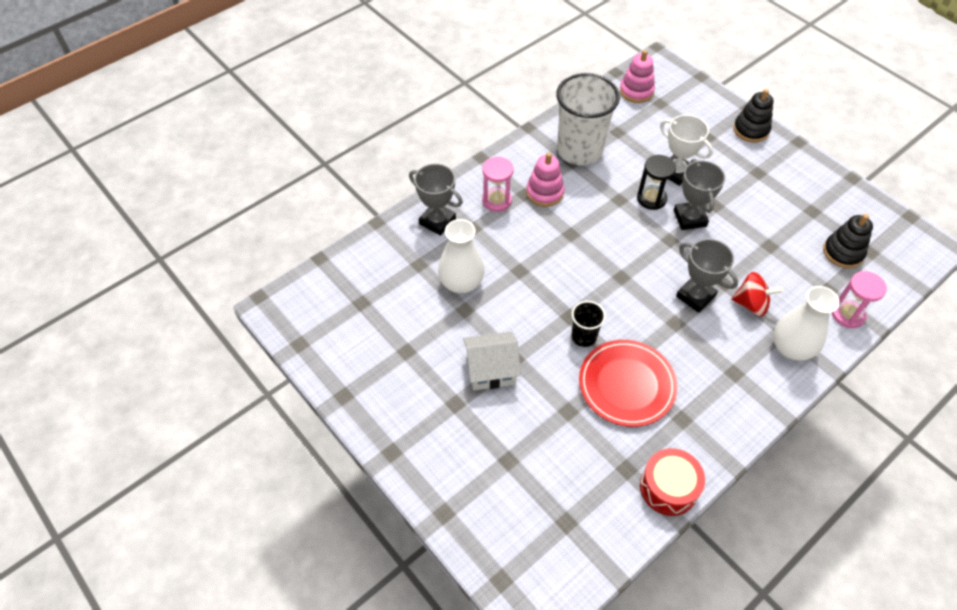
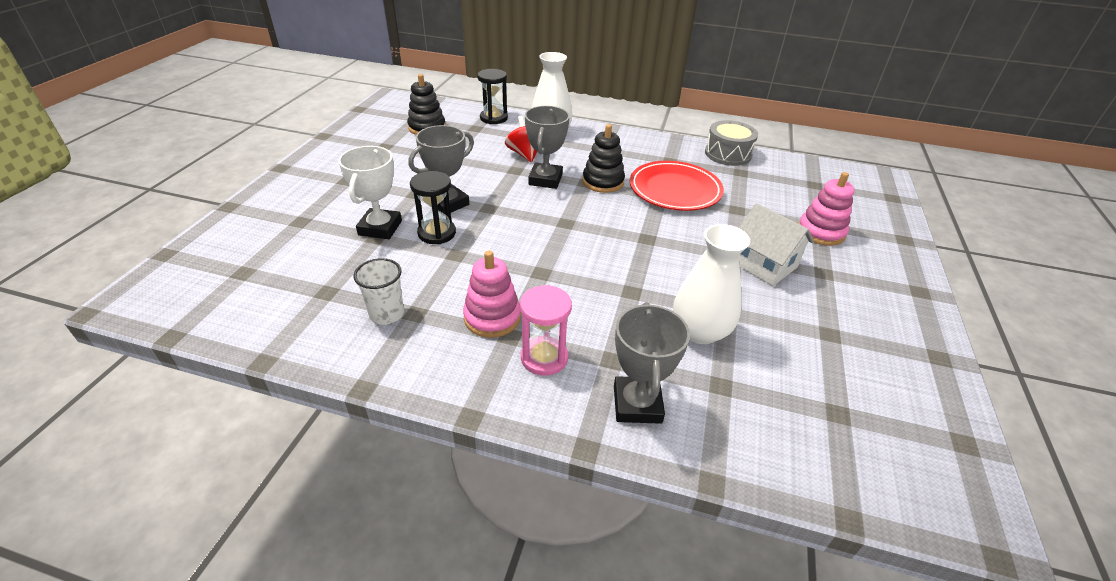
camera: 125 degrees left, 15 degrees down
white cup [556,73,620,165] -> white cup [353,258,404,325], size x0.47
black cup [571,301,606,347] -> none
pink stacking toy [620,50,655,103] -> pink stacking toy moved to [799,172,854,246]
red drum [640,448,705,516] -> grey drum [705,120,758,166]
black stacking toy [734,89,774,143] -> black stacking toy moved to [582,124,625,193]
pink hourglass [832,271,887,328] -> black hourglass [477,69,508,124]

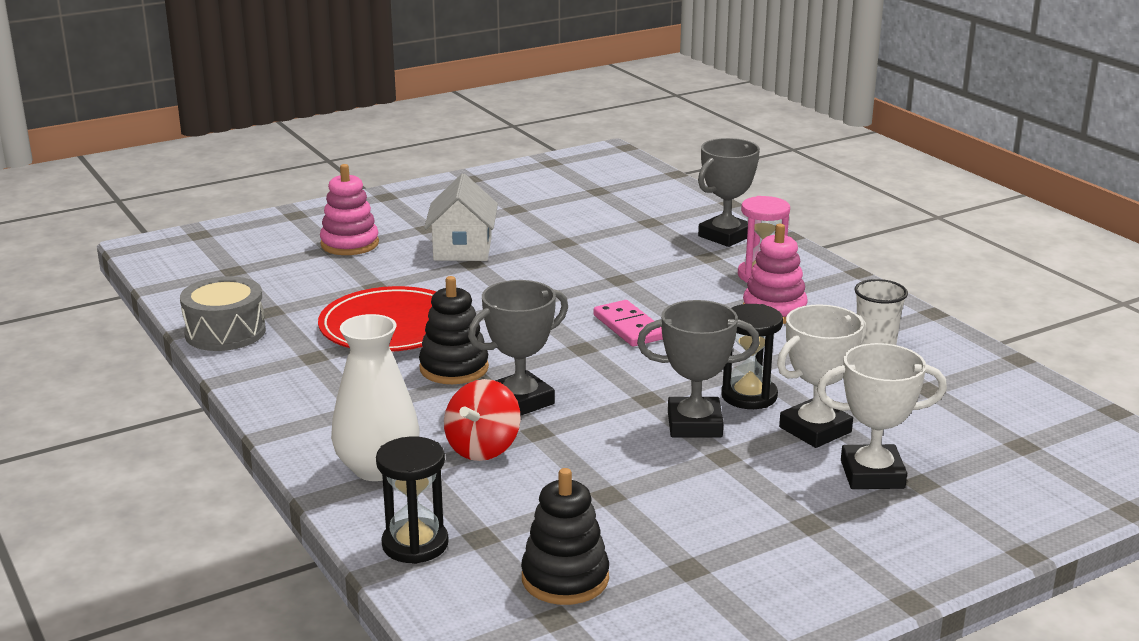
camera: 135 degrees left, 15 degrees down
white vase [673,224,750,344] -> none
none -> pink domino [593,300,663,347]
none -> white trophy [817,343,947,489]

